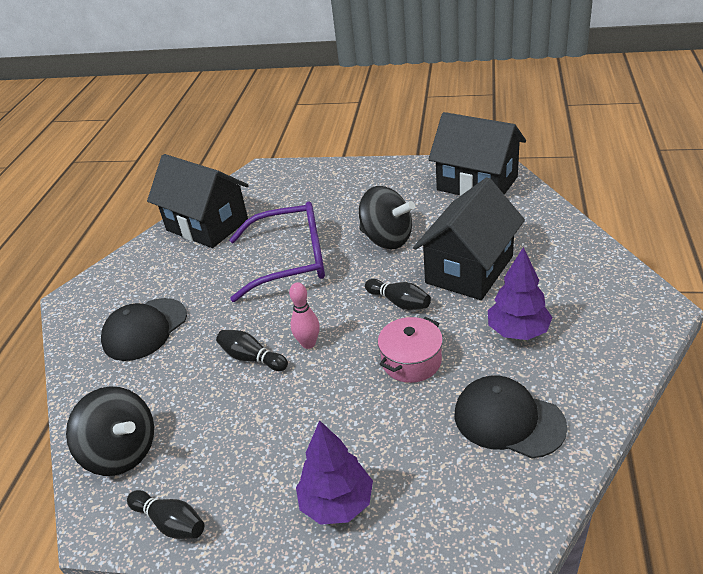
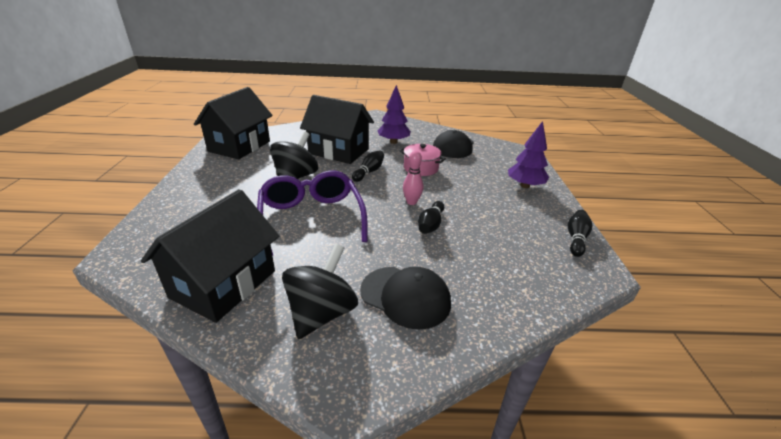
camera: 105 degrees left, 5 degrees down
black spinning top [66,386,154,476] -> black spinning top moved to [282,244,358,339]

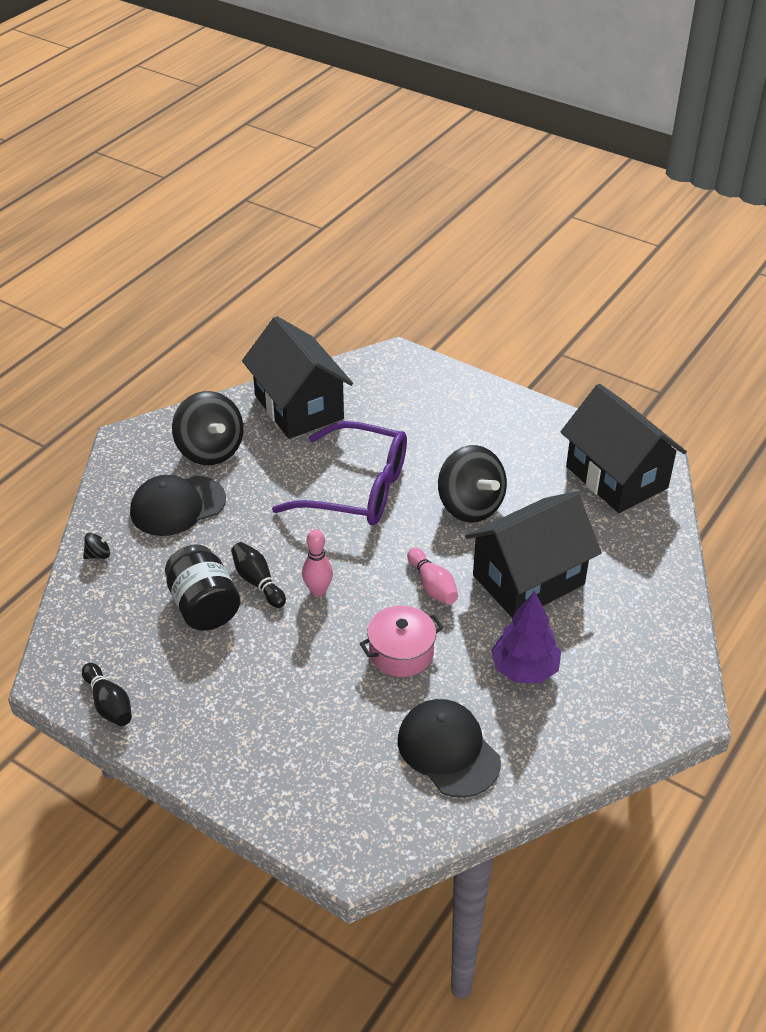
camera: 125 degrees right, 10 degrees up
black bowling pin [352,150,384,182] -> pink bowling pin [407,548,458,605]
purple tree [508,121,549,188] -> none
none -> black spinning top [83,532,112,559]
none -> black jar [165,544,240,631]

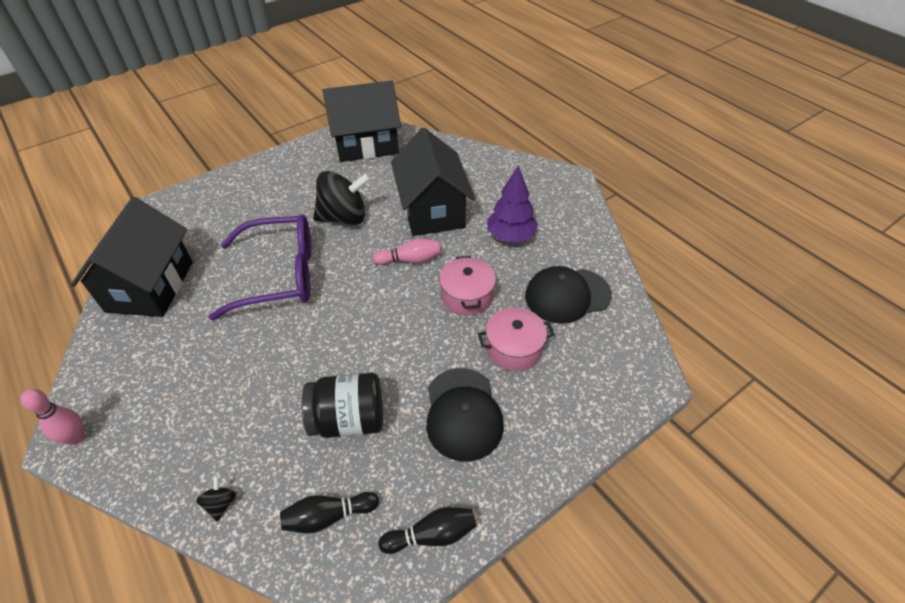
camera: 70 degrees left, 5 degrees up
black cap [130,475,226,536] -> black cap moved to [426,368,504,461]
black spinning top [172,391,244,465] -> none
black bowling pin [231,542,286,608] -> black bowling pin moved to [280,492,379,533]
black house [242,316,353,439] -> black house turned 75 degrees counterclockwise [71,197,193,317]
purple glasses [272,421,407,525] -> purple glasses turned 45 degrees clockwise [209,215,311,320]
pink bowling pin [302,529,333,596] -> pink bowling pin moved to [21,389,85,445]
none -> pink pot [478,307,555,371]

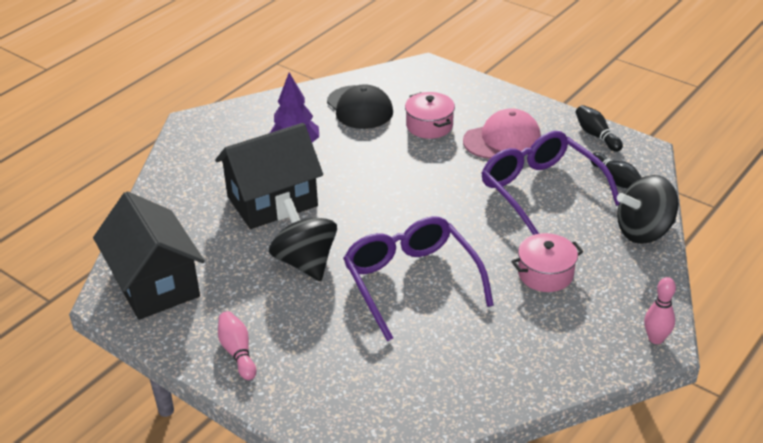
camera: 105 degrees left, 10 degrees down
black house [71,197,193,317] -> none
black spinning top [196,475,236,521] -> black spinning top [617,175,679,244], size x2.48
black jar [302,372,383,438] -> purple glasses [482,131,620,235]
pink bowling pin [373,238,441,265] -> pink bowling pin moved to [218,311,256,380]
black cap [426,368,504,461] -> pink cap [463,108,541,159]
pink pot [439,256,496,315] -> pink pot moved to [511,233,584,292]

